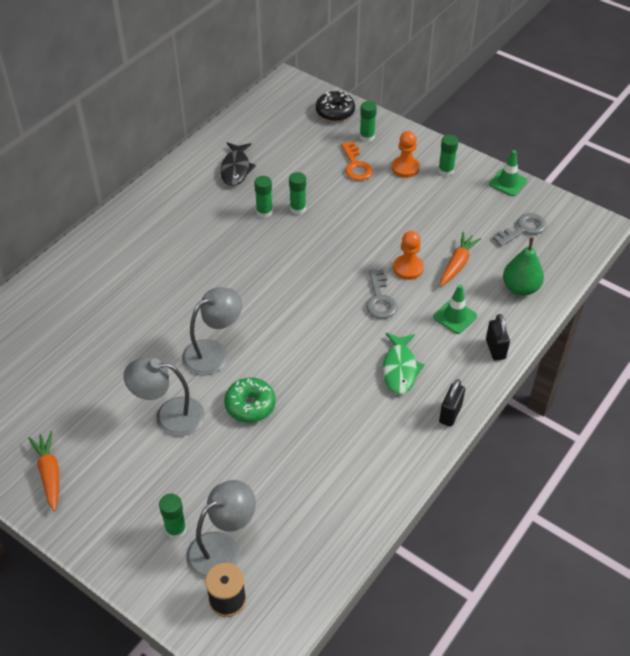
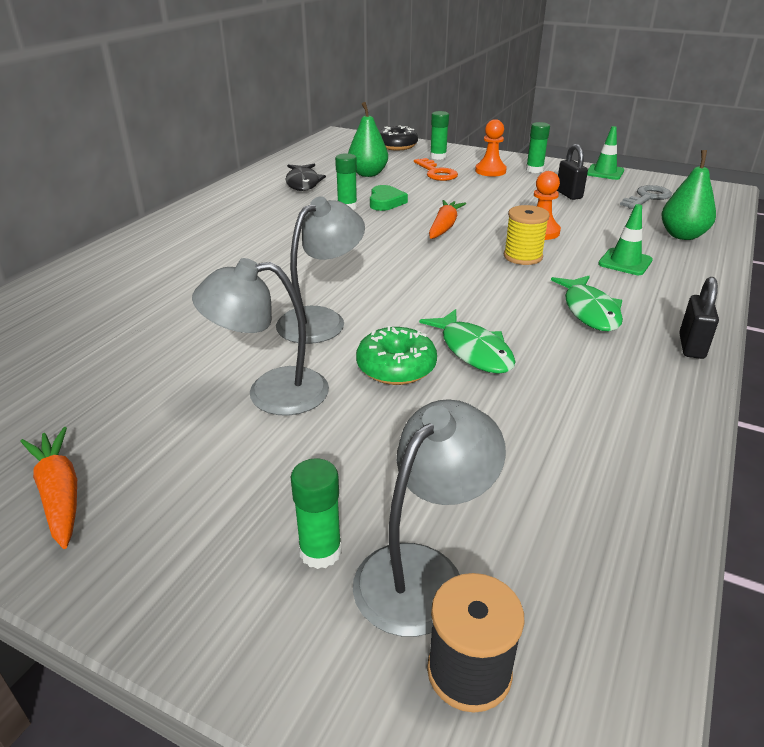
camera: 10 degrees left, 15 degrees down
green glue stick [289,172,306,214] -> green heart [370,185,408,211]
grey key [366,269,398,319] -> yellow spool [504,205,549,265]
orange carrot [440,232,481,286] -> orange carrot moved to [429,200,466,239]
black padlock [486,314,510,361] -> black padlock moved to [557,144,588,200]
none -> green pear [348,102,388,177]
none -> green fish [419,309,516,374]

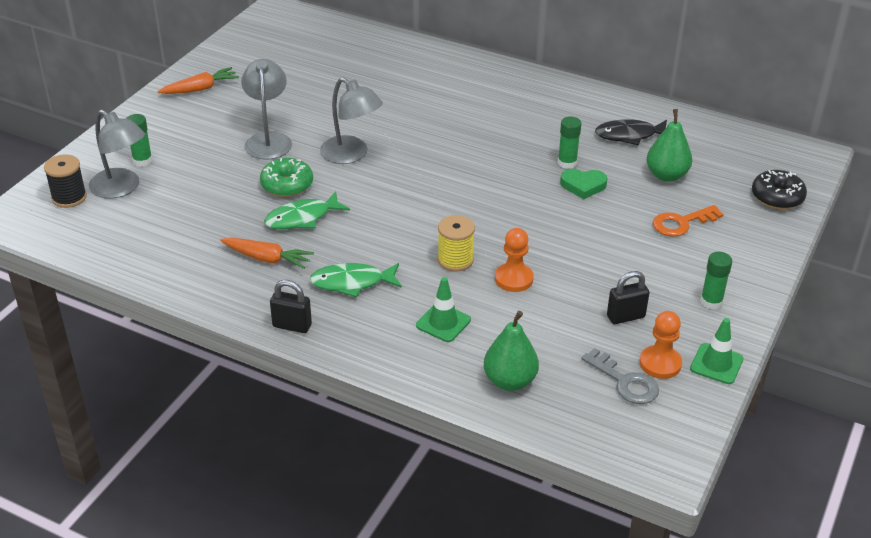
camera: 90 degrees right, 5 degrees up
orange carrot [429,200,466,239] -> orange carrot moved to [220,237,314,269]
green glue stick [430,111,449,160] -> none
orange pawn [475,119,507,176] -> orange pawn moved to [639,311,682,379]

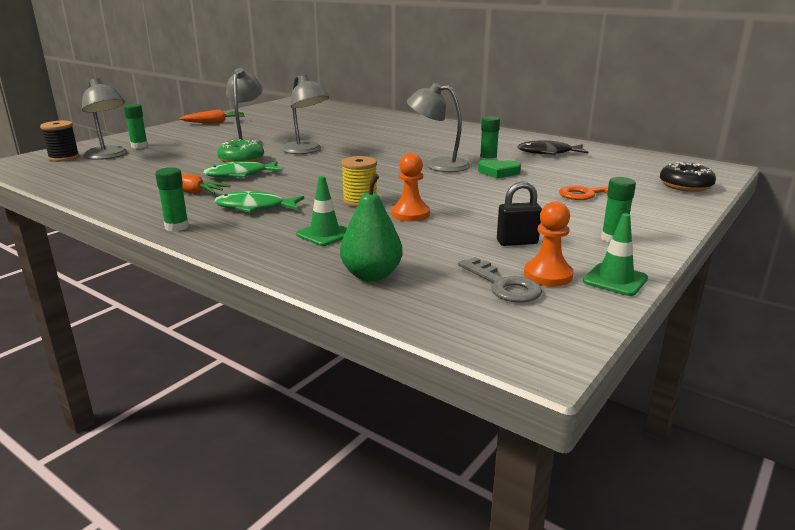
camera: 10 degrees right, 15 degrees down
black padlock [270,280,312,333] -> green glue stick [155,167,189,231]
green pear [646,109,692,182] -> none
none -> grey lamp [407,83,470,172]

